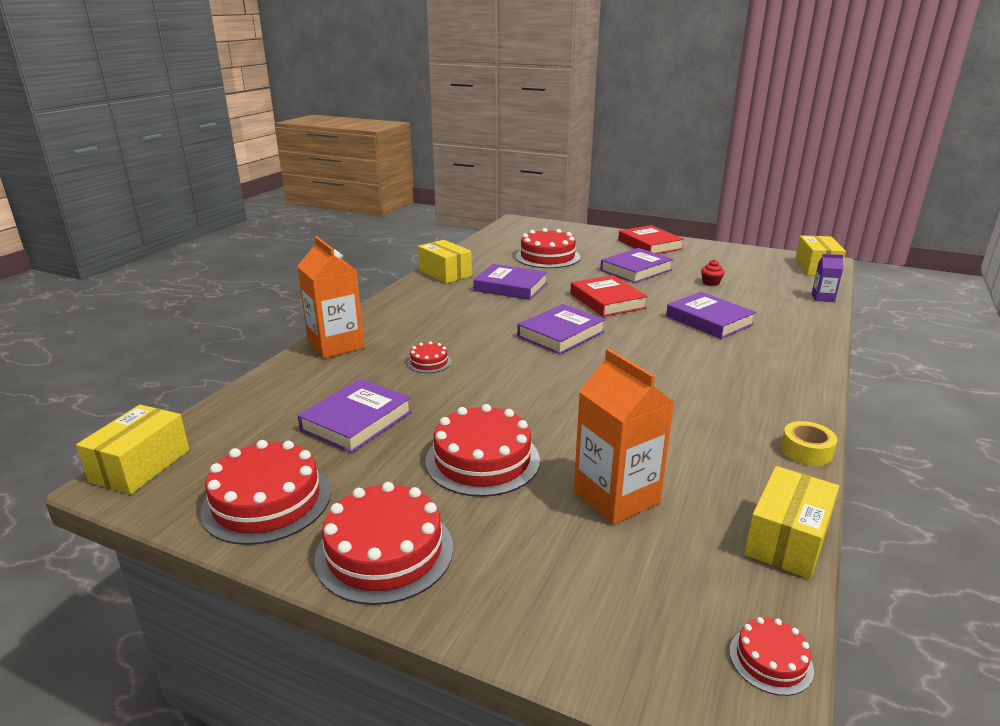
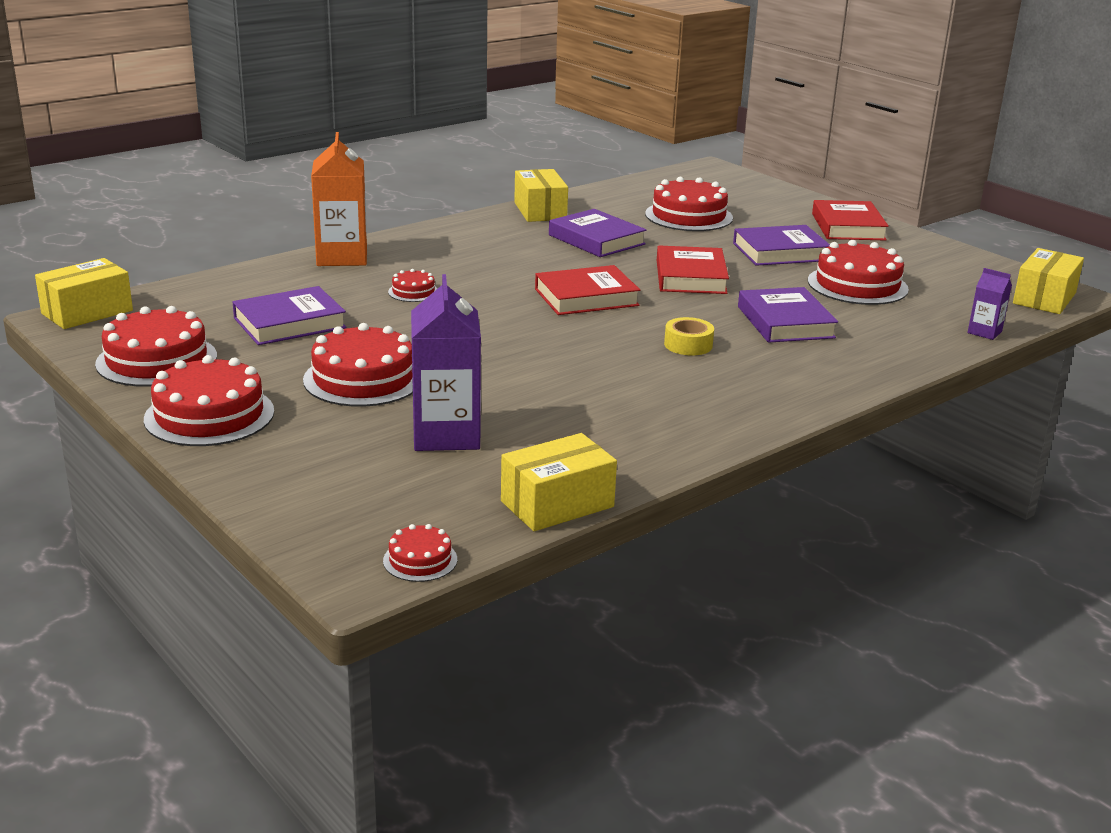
camera: 25 degrees right, 0 degrees up
purple book [517,304,605,354] -> red book [535,265,640,315]
orange carton [574,349,674,525] -> purple carton [411,274,481,451]
red cupcake [701,260,725,286] -> red cake [808,240,909,305]
yellow tape [781,421,838,466] -> yellow tape moved to [664,317,714,355]

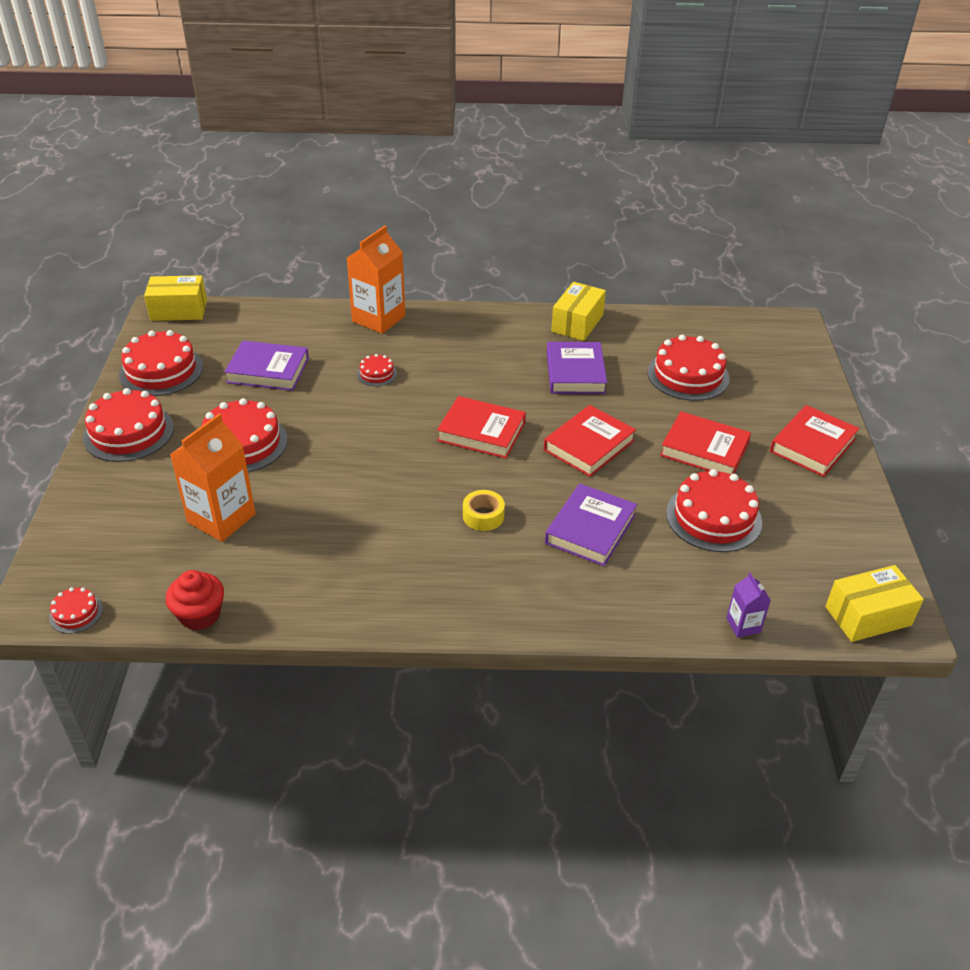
camera: 40 degrees right, 15 degrees up
purple carton [411,274,481,451] -> orange carton [170,413,256,542]
yellow box [501,433,617,531] -> red cupcake [166,570,224,630]
purple book [733,225,830,266] -> red book [660,411,751,474]

